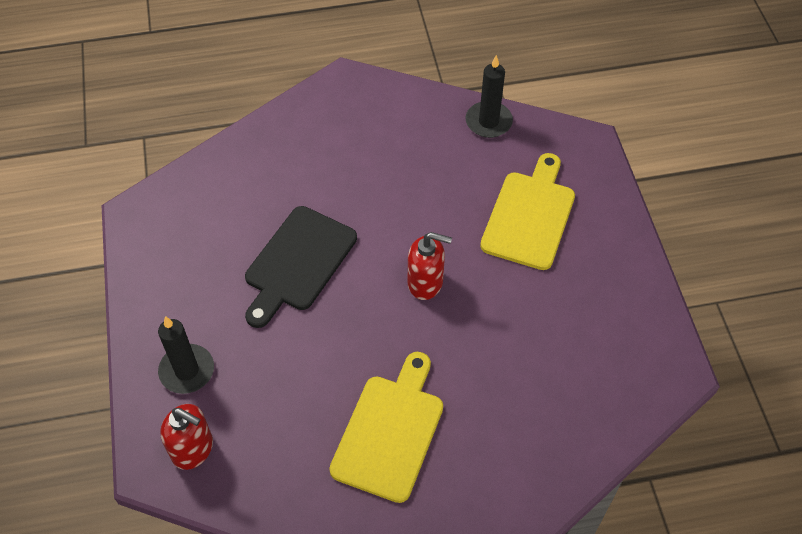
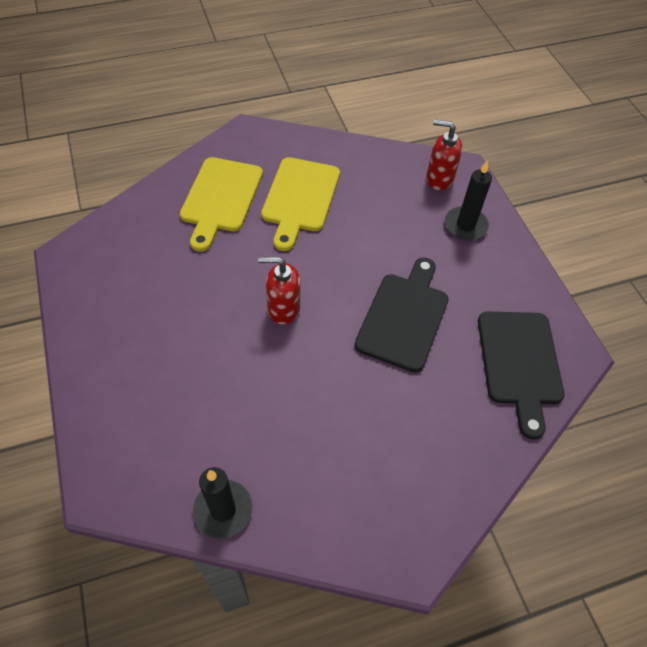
camera: 170 degrees right, 0 degrees up
yellow cutting board [480,153,575,270] -> yellow cutting board moved to [180,157,263,252]
none -> black cutting board [478,312,564,440]

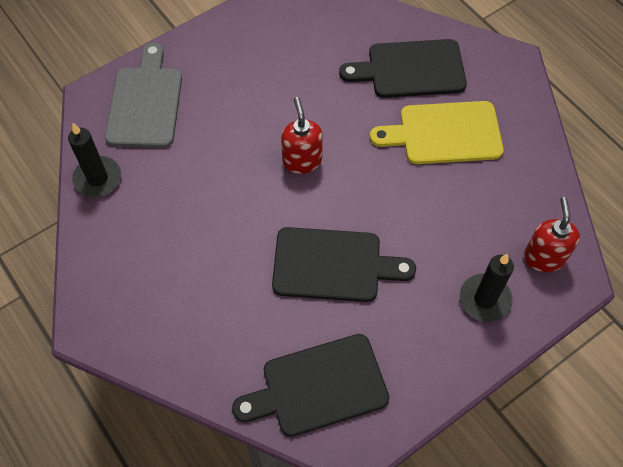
camera: 75 degrees right, 5 degrees up
yellow cutting board [180,157,263,252] -> black cutting board [339,39,467,98]
none -> grey cutting board [105,42,182,148]

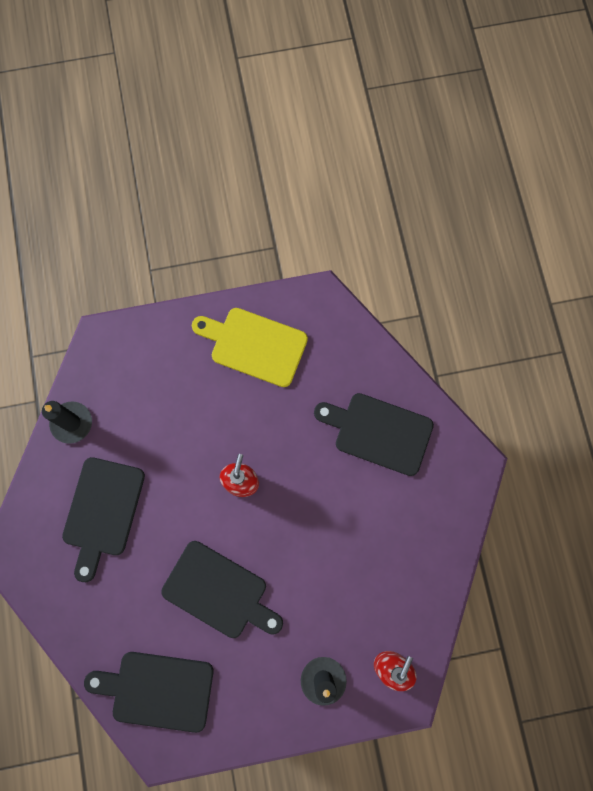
camera: 25 degrees right, 15 degrees up
grey cutting board [105,42,182,148] -> none
yellow cutting board [370,101,503,164] -> yellow cutting board moved to [192,308,308,387]
none -> black cutting board [62,457,145,582]

